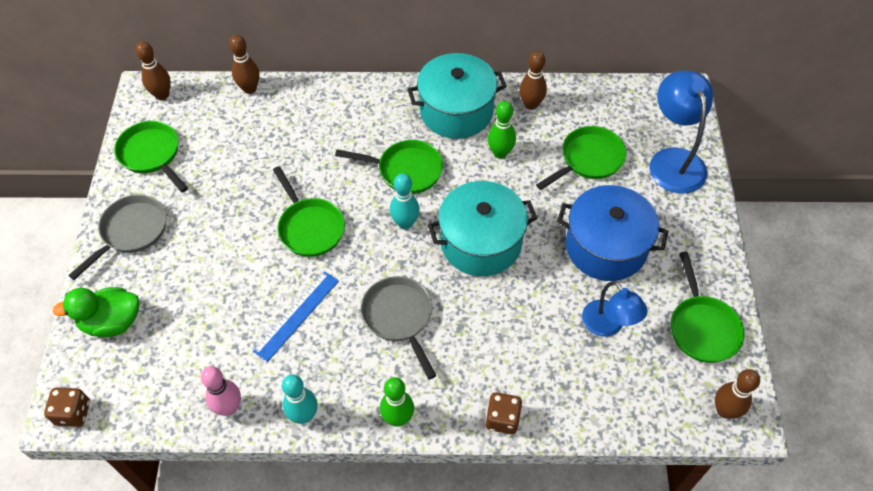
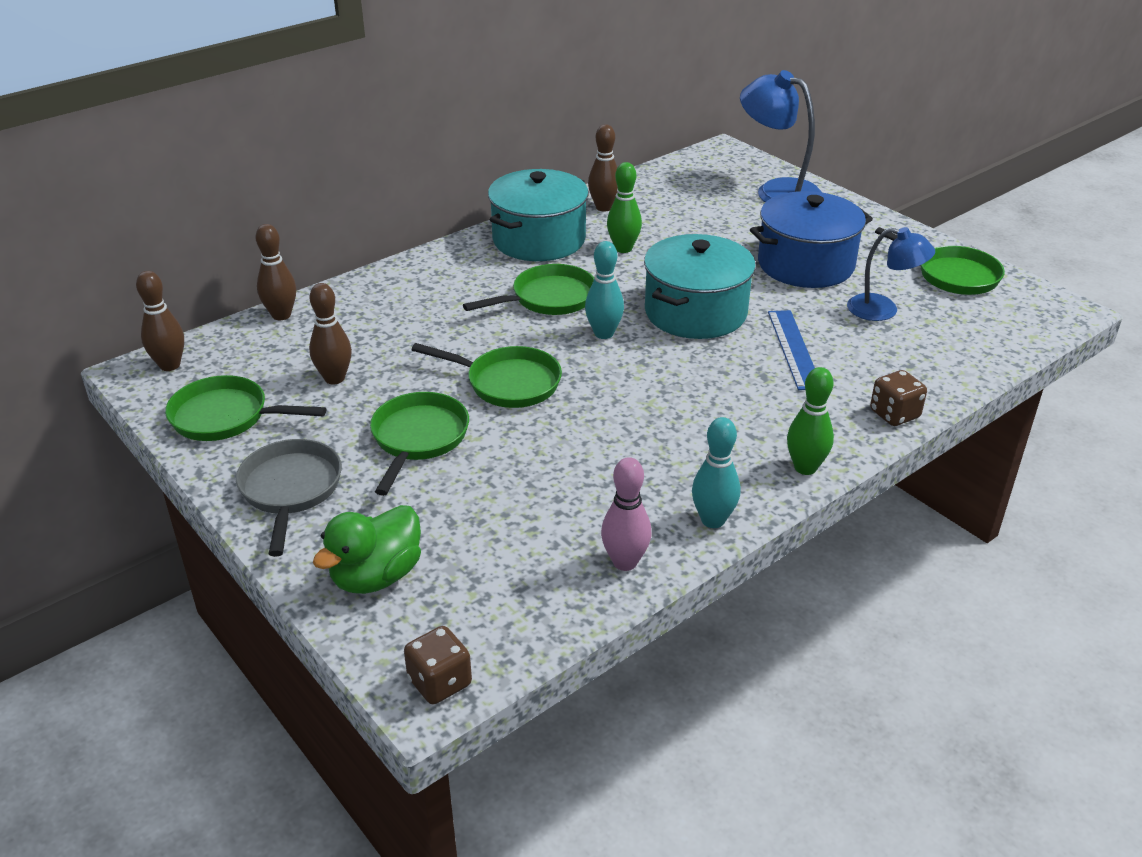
camera: 40 degrees left, 20 degrees down
blue ruler [253,271,339,362] -> blue ruler moved to [768,310,815,390]
grey pan [361,276,437,379] -> none
green pan [536,126,626,190] -> green pan moved to [370,392,469,496]
brown bowling pin [715,369,760,419] -> brown bowling pin moved to [309,283,352,384]

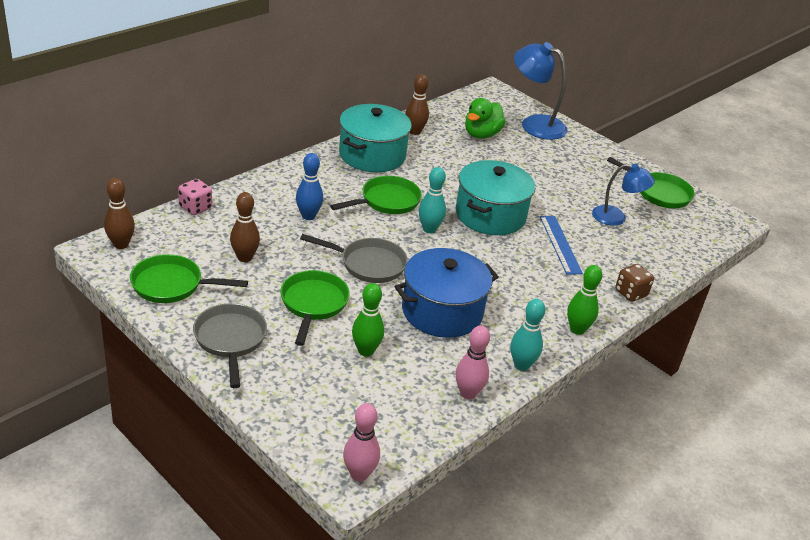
camera: 10 degrees left, 0 degrees up
brown bowling pin [256,224,296,320] -> pink dice [178,179,212,215]
green duck [313,505,421,594] -> green duck moved to [465,98,506,139]
brown dice [404,626,472,704] -> pink bowling pin [343,403,380,481]
green pan [412,343,562,408] -> grey pan [300,234,408,283]
green bowling pin [607,162,642,253] -> green bowling pin moved to [352,283,384,356]
blue pot [750,191,873,288] -> blue pot moved to [394,248,499,338]
none -> blue bowling pin [296,153,323,220]

